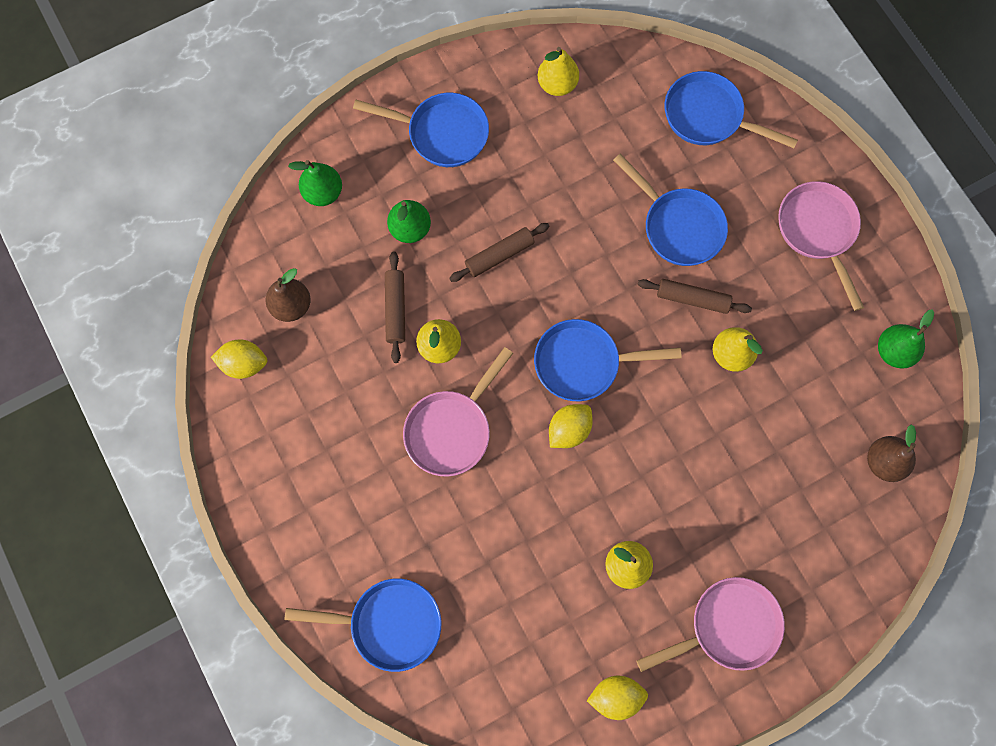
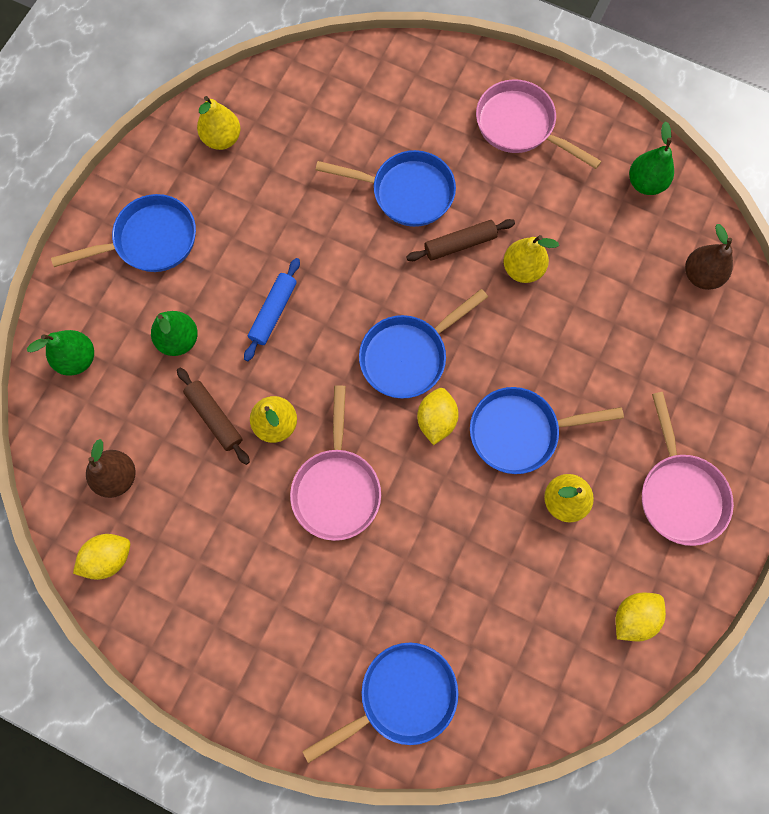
camera: 35 degrees left, 0 degrees up
brown rolling pin [449,223,549,282] -> blue rolling pin [244,258,300,361]
pink pan [637,577,785,672] -> pink pan turned 135 degrees clockwise [642,392,734,546]
blue pan [665,71,798,148] -> blue pan moved to [470,387,624,474]

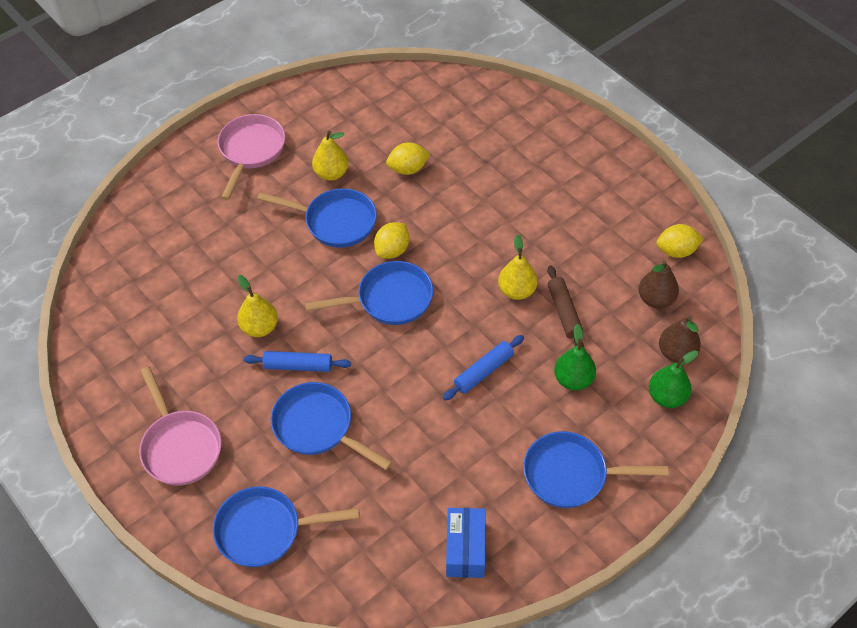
camera: 155 degrees left, 20 degrees down
yellow pear [197,96,241,150] -> blue box [446,508,486,578]
pink pan [290,385,381,541] -> none
blue pan [302,643,458,763] -> blue pan moved to [213,487,360,567]
brown rolling pin [406,219,515,261] -> blue rolling pin [244,351,351,372]
yellow lemon [616,593,666,642] -> yellow lemon moved to [386,142,430,175]
green pear [629,121,674,195] -> none
brown pear [685,224,733,290] -> brown pear moved to [659,316,701,363]

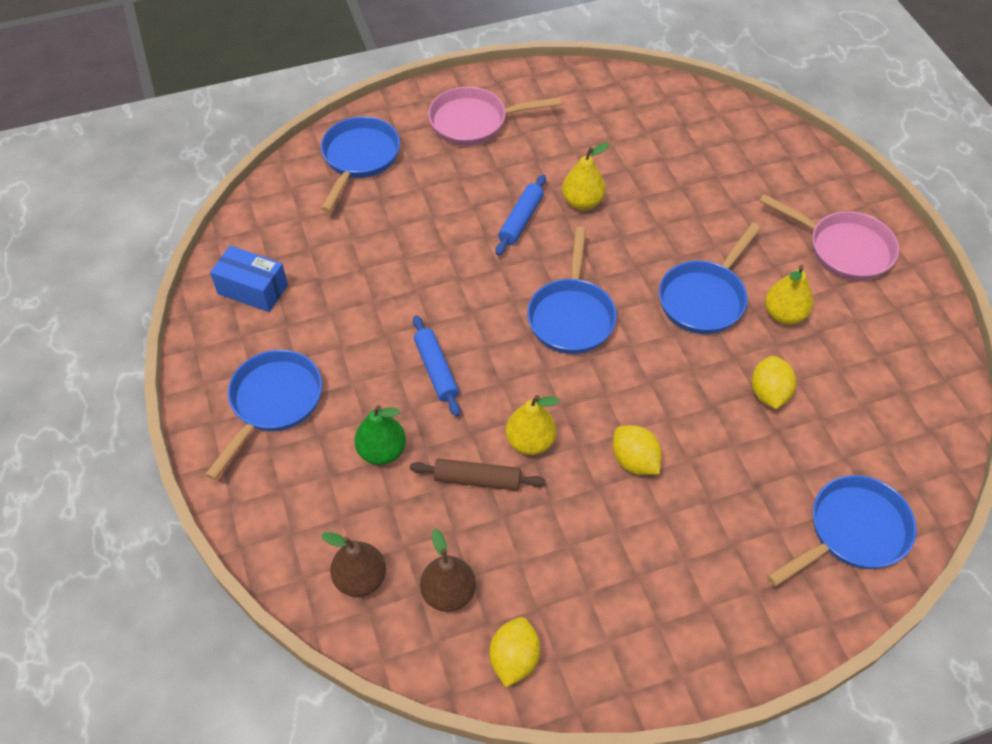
camera: 110 degrees right, 0 degrees up
blue pan [271,382,392,470] -> blue pan moved to [767,475,916,587]
yellow lemon [374,222,409,259] -> yellow lemon moved to [613,425,662,475]
green pear [649,350,698,408] -> none

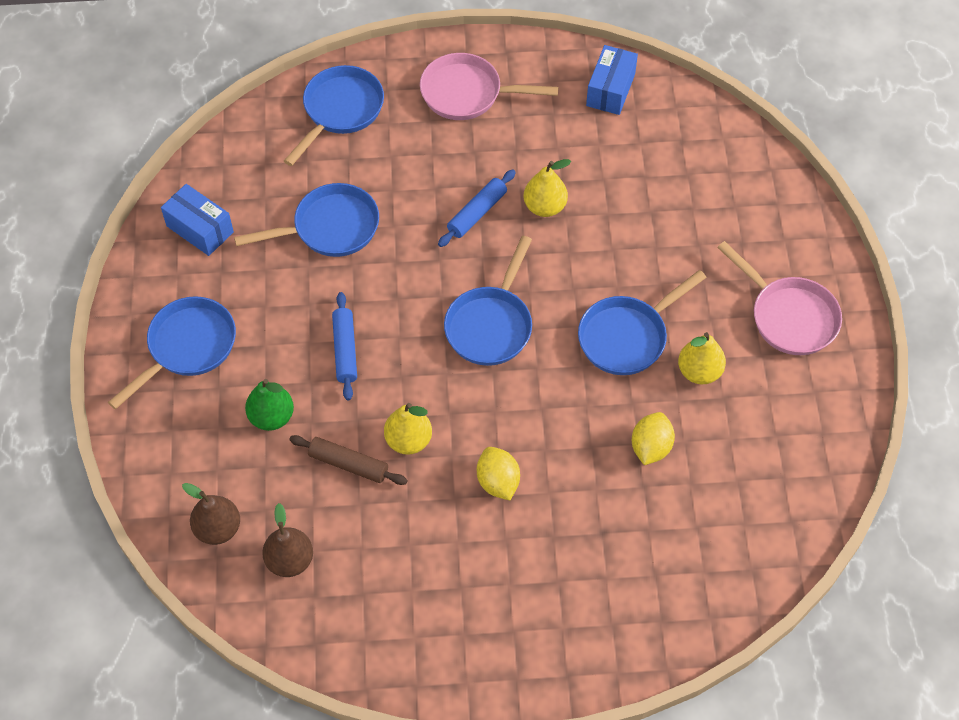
camera: 15 degrees right, 5 degrees up
yellow lemon [490,617,540,687] -> none
blue pan [767,475,916,587] -> blue pan moved to [234,183,379,257]
none -> blue box [586,45,638,115]

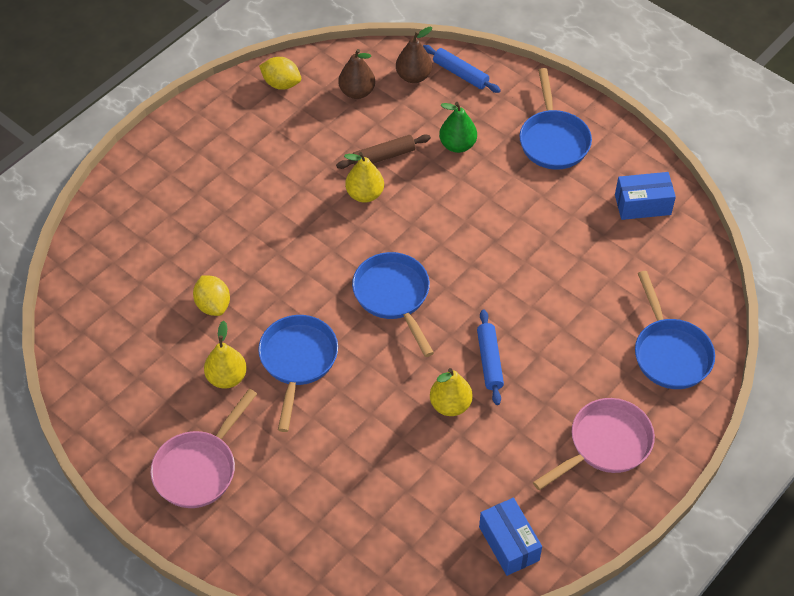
camera: 135 degrees right, 5 degrees down
blue pan [234,183,379,257] -> none
blue rolling pin [332,292,357,400] -> blue rolling pin moved to [423,45,501,93]
yellow lemon [477,447,520,500] -> yellow lemon moved to [259,57,301,90]
pink pan [717,241,842,355] -> pink pan turned 60 degrees counterclockwise [150,389,257,508]

